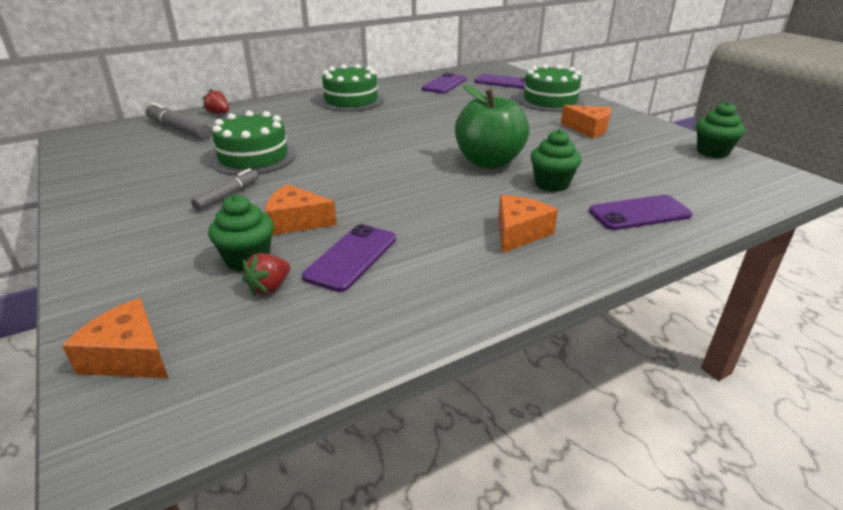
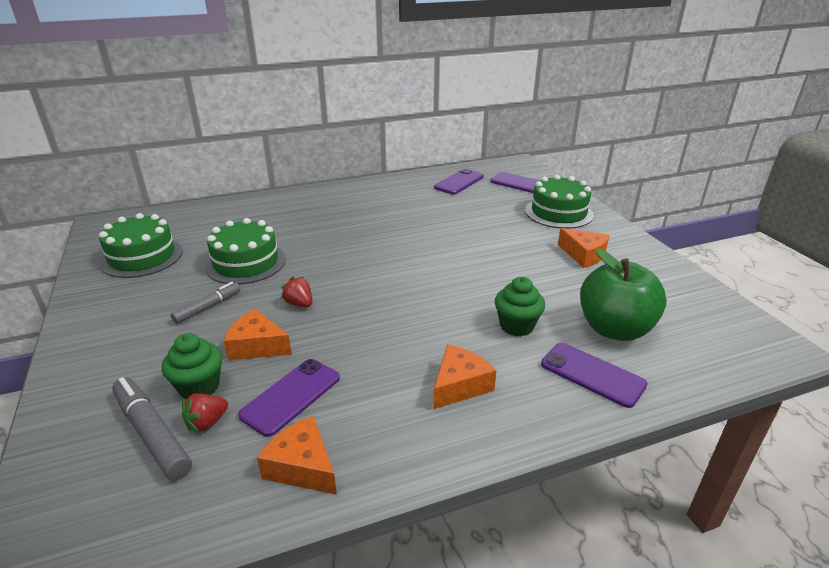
camera: 10 degrees right, 0 degrees up
orange cheese [62,298,168,378] -> orange cheese moved to [257,416,337,495]
grey marker [145,102,212,140] -> grey marker moved to [112,377,192,481]
red strawberry [203,89,229,114] -> red strawberry moved to [281,277,312,307]
green cake [318,64,384,112] -> green cake moved to [99,213,183,278]
green apple [455,84,529,169] -> green apple moved to [580,248,667,341]
purple phone [589,195,692,230] -> purple phone turned 45 degrees clockwise [541,343,648,408]
green cupcake [696,102,745,158] -> none

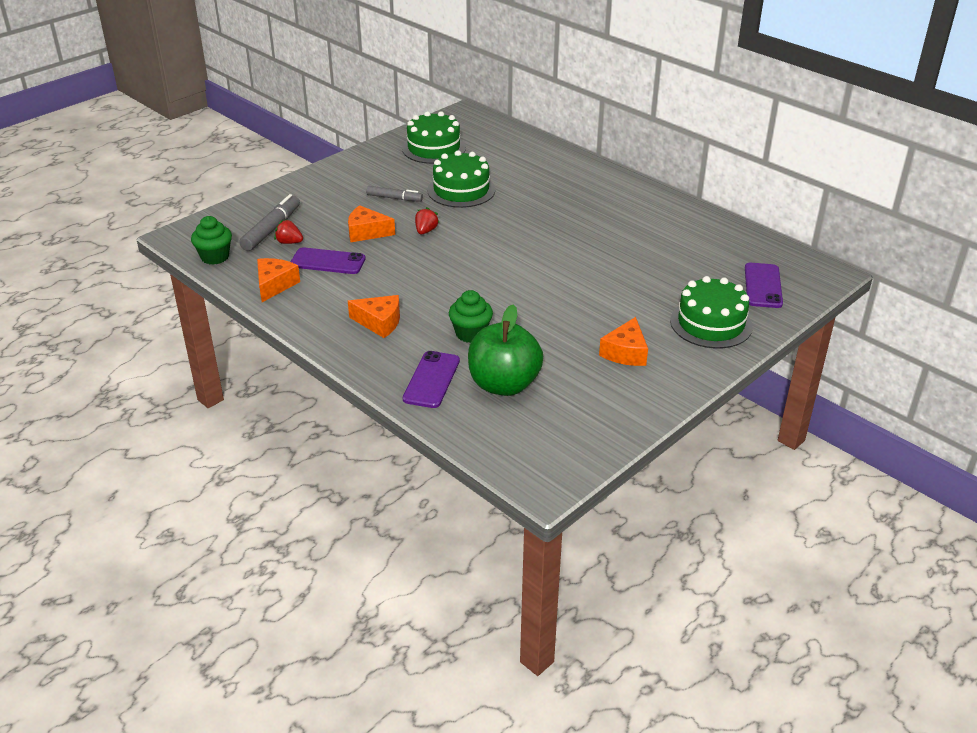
camera: 65 degrees right, 5 degrees up
green cupcake [162,333,223,399] -> green cupcake moved to [191,216,232,265]
orange cheese [224,309,292,361] -> orange cheese turned 75 degrees counterclockwise [348,205,395,242]
purple phone [434,168,484,195] -> none

